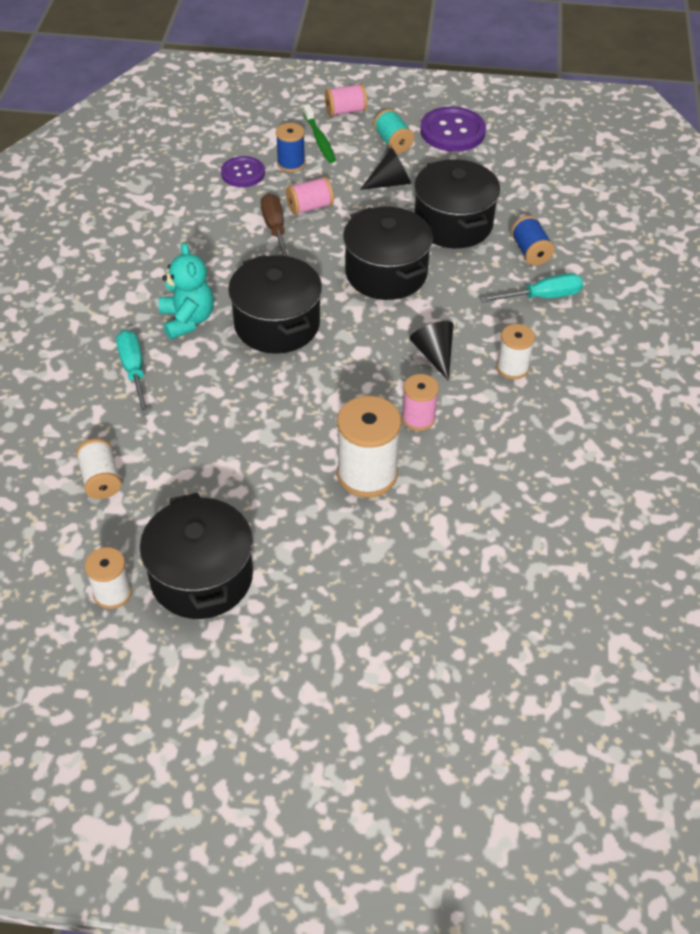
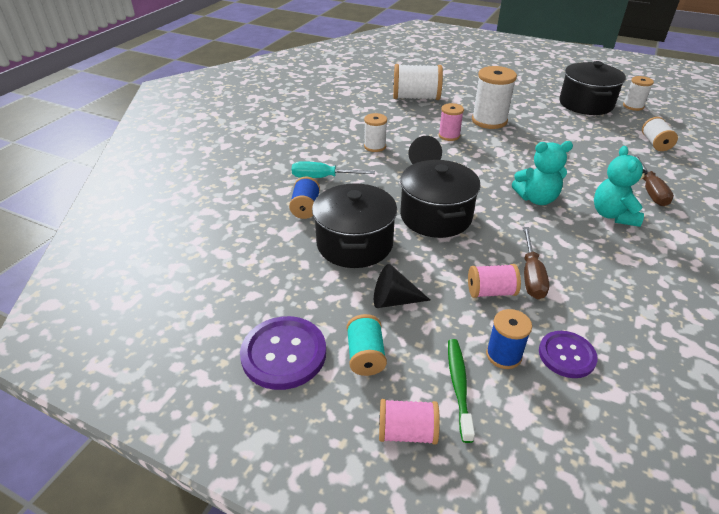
camera: 160 degrees left, 10 degrees down
turquoise screwdriver [116,330,149,416] -> brown screwdriver [633,155,674,206]
black pot [228,255,322,354] -> turquoise teddy bear [512,141,573,205]
none -> white spool [393,64,443,100]

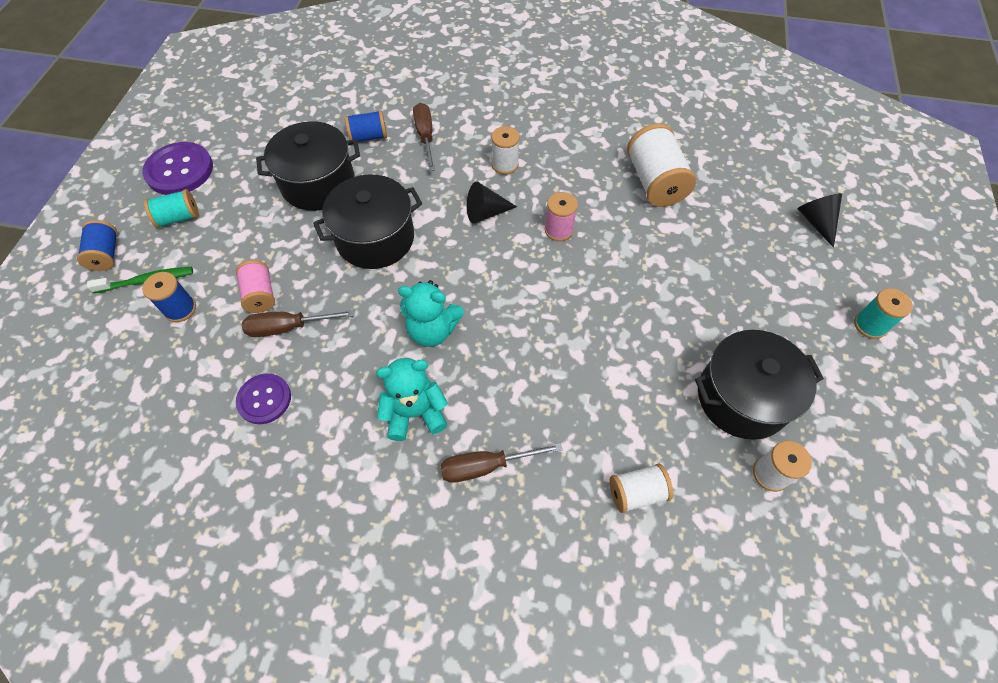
camera: 75 degrees right, 20 degrees up
turquoise screwdriver [292,161,375,178] -> brown screwdriver [413,103,435,171]
black cone [374,264,431,308] -> black cone moved to [798,193,842,248]
pink spool [379,399,440,445] -> blue spool [77,220,118,271]
white spool [472,66,517,129] -> none
turquoise teddy bear [512,141,573,205] -> turquoise teddy bear turned 60 degrees counterclockwise [398,280,464,347]
purple button [539,331,598,378] -> purple button moved to [236,373,291,424]
none -> turquoise spool [854,288,913,339]

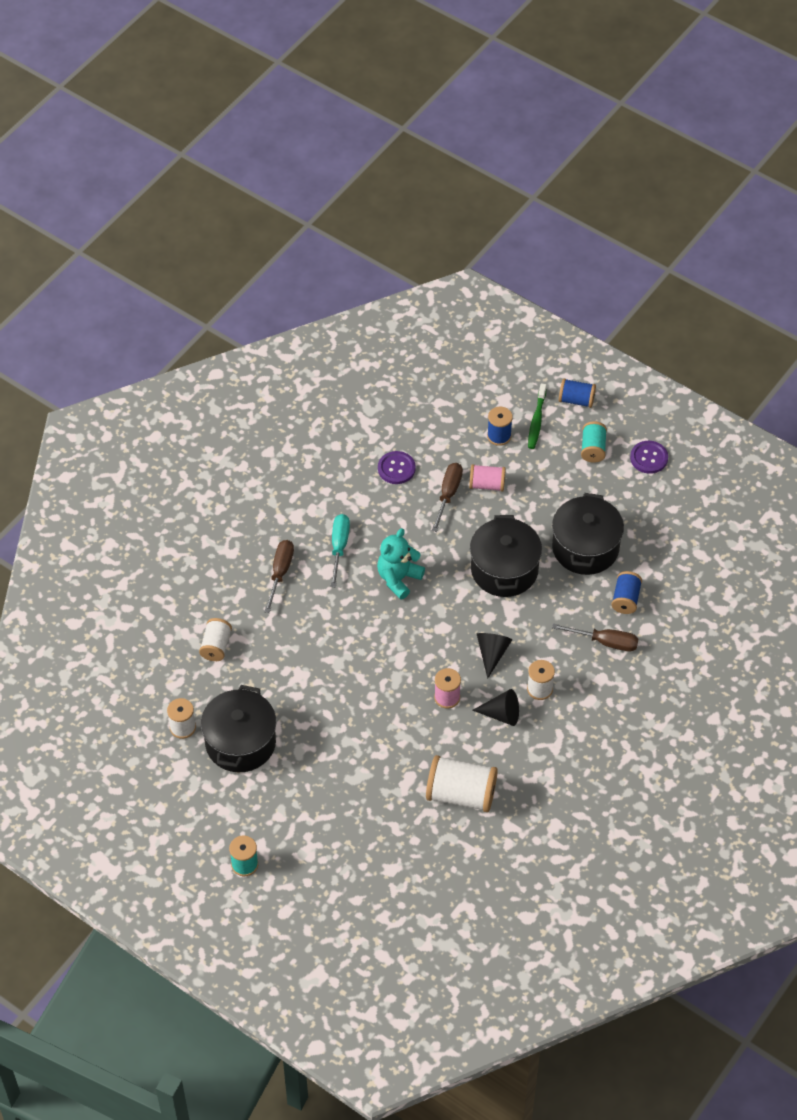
camera: 115 degrees right, 5 degrees down
purple button [142,142,213,195] -> purple button [630,441,668,474], size x0.65
turquoise teddy bear [376,358,448,441] -> turquoise screwdriver [330,514,350,587]
black cone [798,193,842,248] -> black cone moved to [473,689,519,726]

